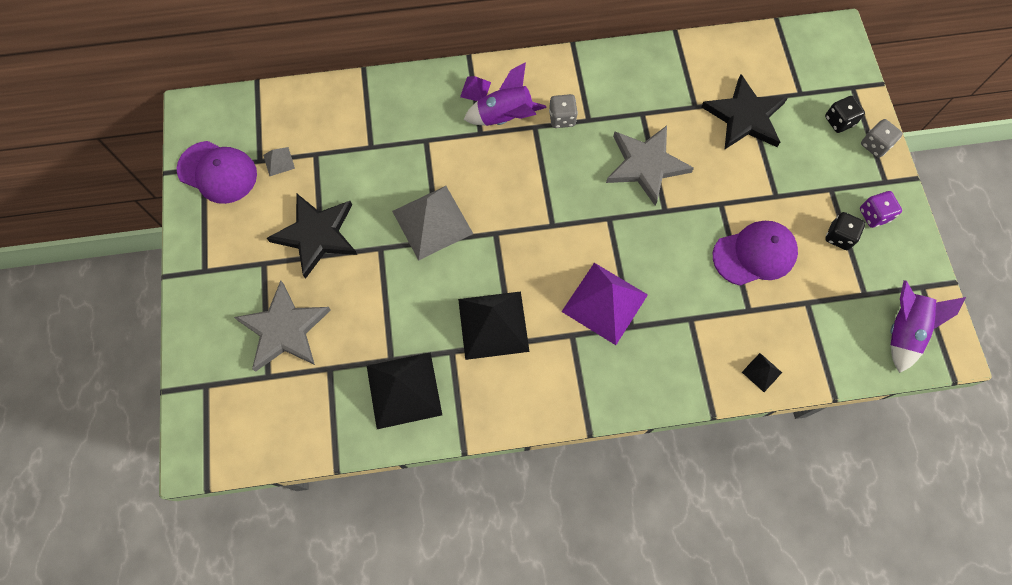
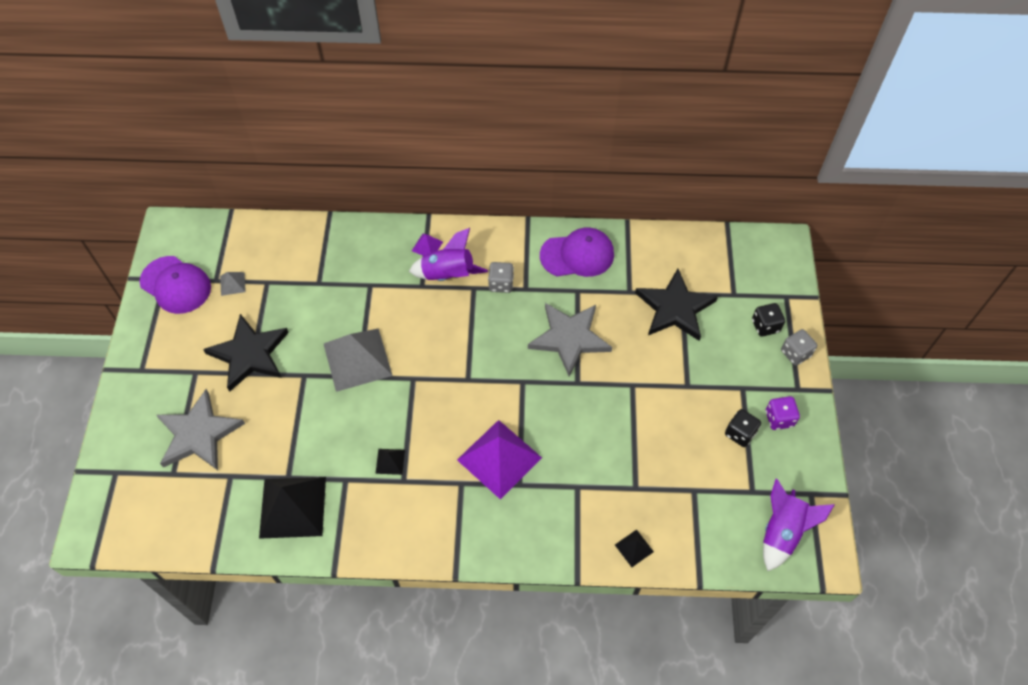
camera: 10 degrees right, 10 degrees down
black pyramid [458,291,530,360] -> black pyramid [375,449,405,475], size x0.44
purple cap [713,221,798,286] -> purple cap moved to [540,228,614,277]

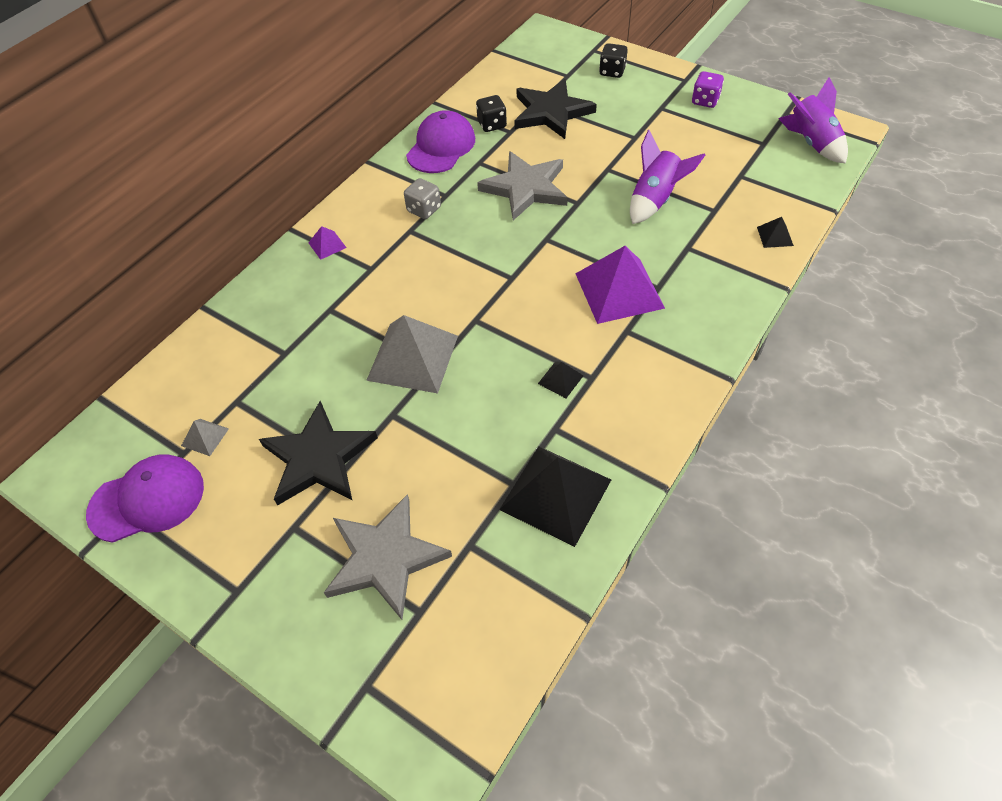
camera: 55 degrees left, 5 degrees down
purple rocket [409,228,488,281] -> purple rocket moved to [630,130,705,224]
black dice [725,409,761,447] -> black dice moved to [476,95,507,132]
grey dice [781,329,817,366] -> none

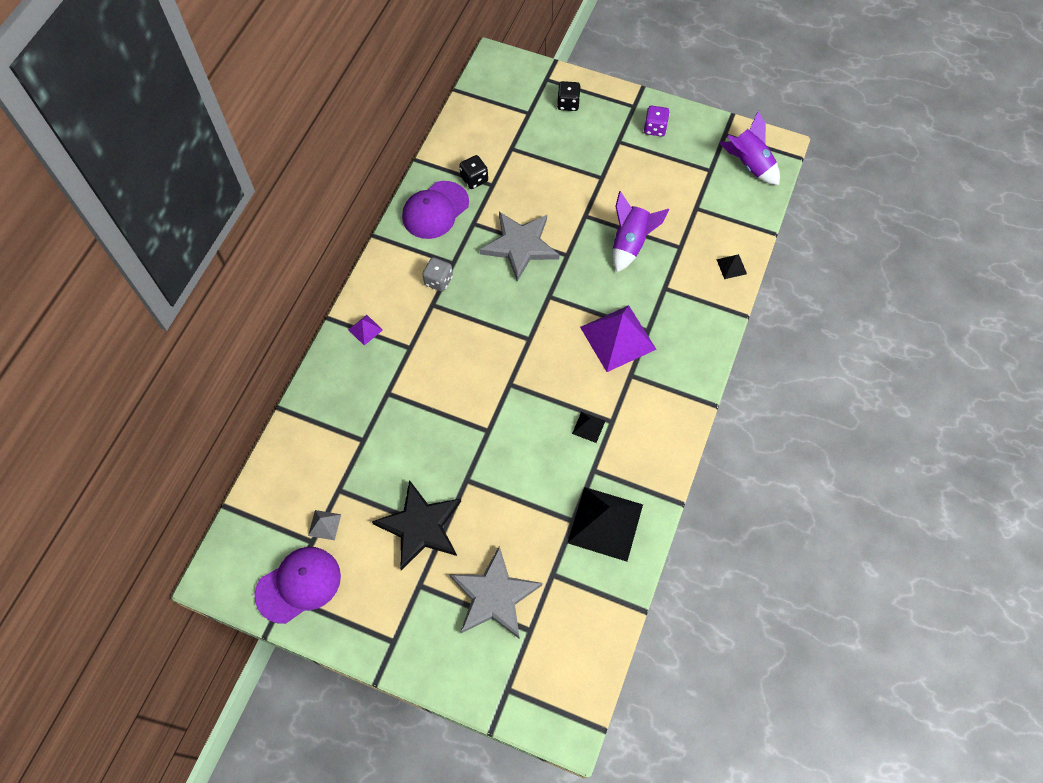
camera: 15 degrees left, 10 degrees up
grey pyramid [366,315,458,393] -> none
purple cap [406,110,475,173] -> purple cap turned 150 degrees counterclockwise [402,181,469,239]
black star [514,79,597,139] -> none

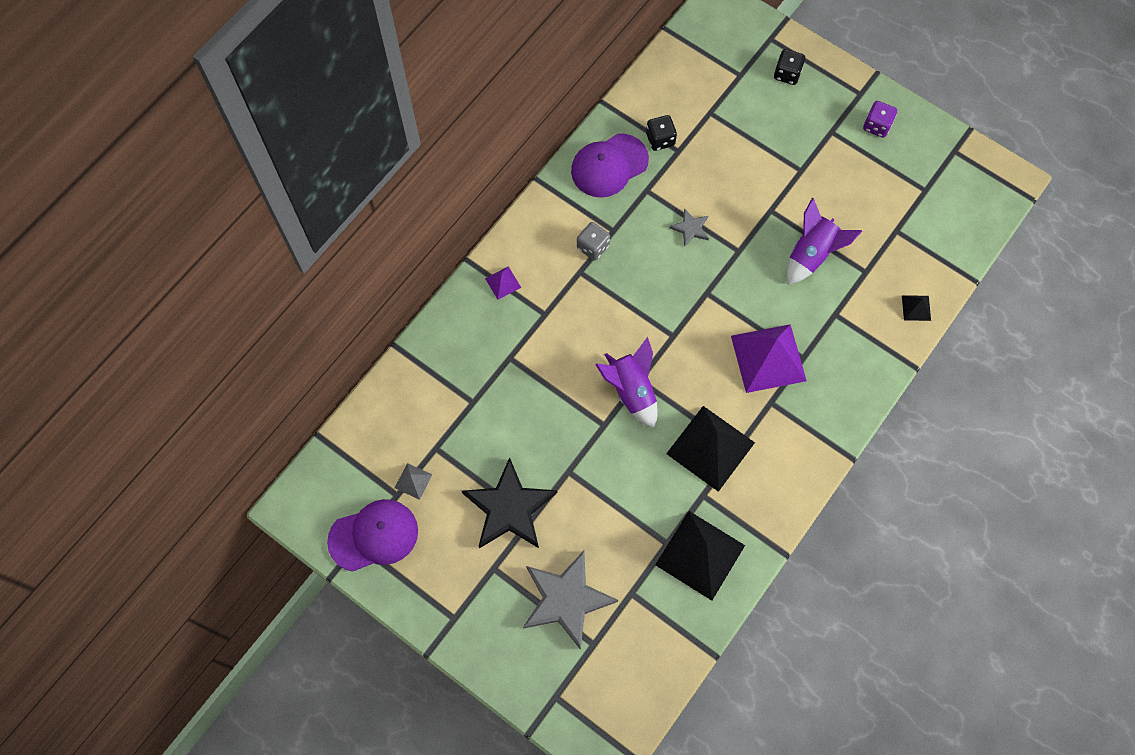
camera: 15 degrees right, 5 degrees up
grey star [480,212,559,281] -> grey star [669,208,709,247], size x0.47
black pyramid [572,412,605,443] -> black pyramid [666,406,755,492], size x2.26
purple rocket [720,111,780,185] -> purple rocket moved to [595,337,658,428]

